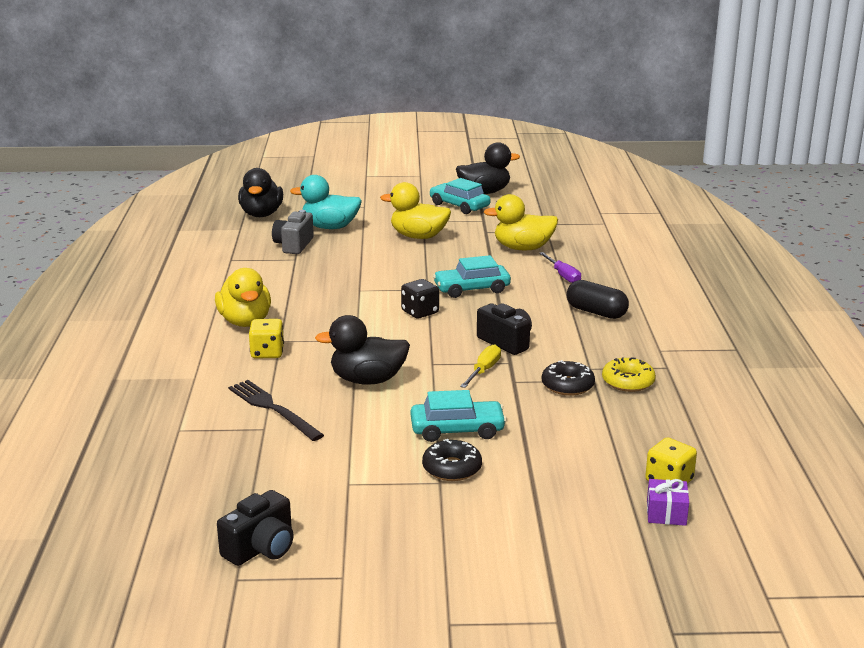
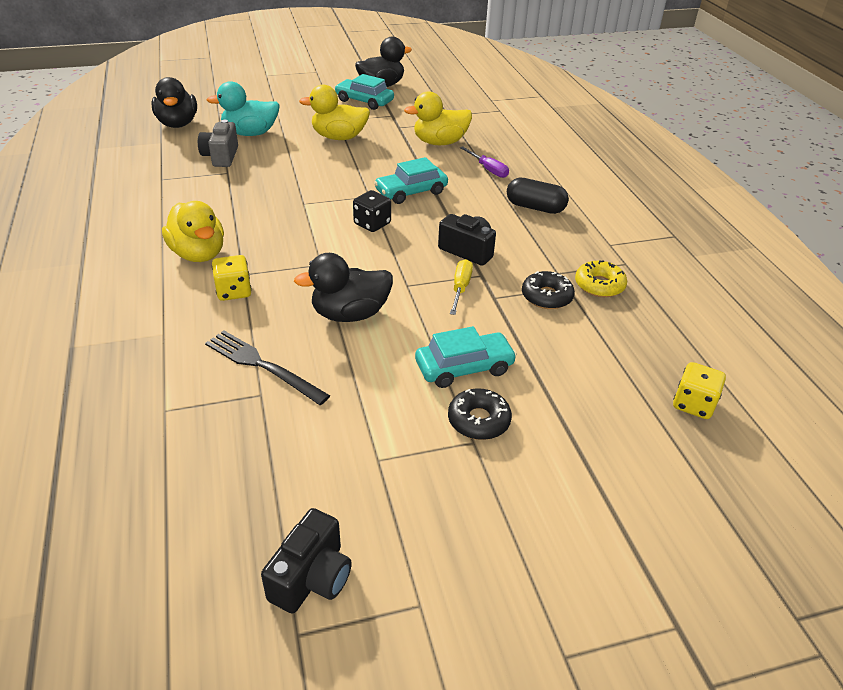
camera: 15 degrees left, 15 degrees up
purple gift [647,479,689,526] -> none

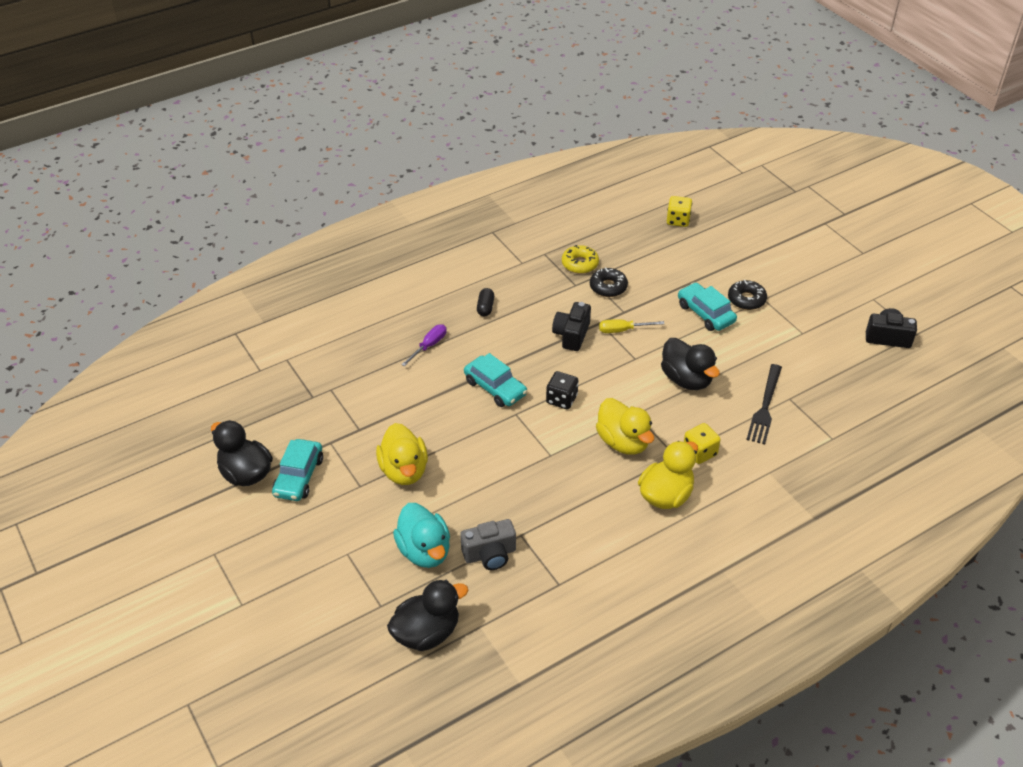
camera: 105 degrees left, 5 degrees up
yellow duck [404,91,472,145] -> yellow duck moved to [596,398,654,455]
black capsule [507,178,569,214] -> black capsule [477,288,494,316], size x0.63

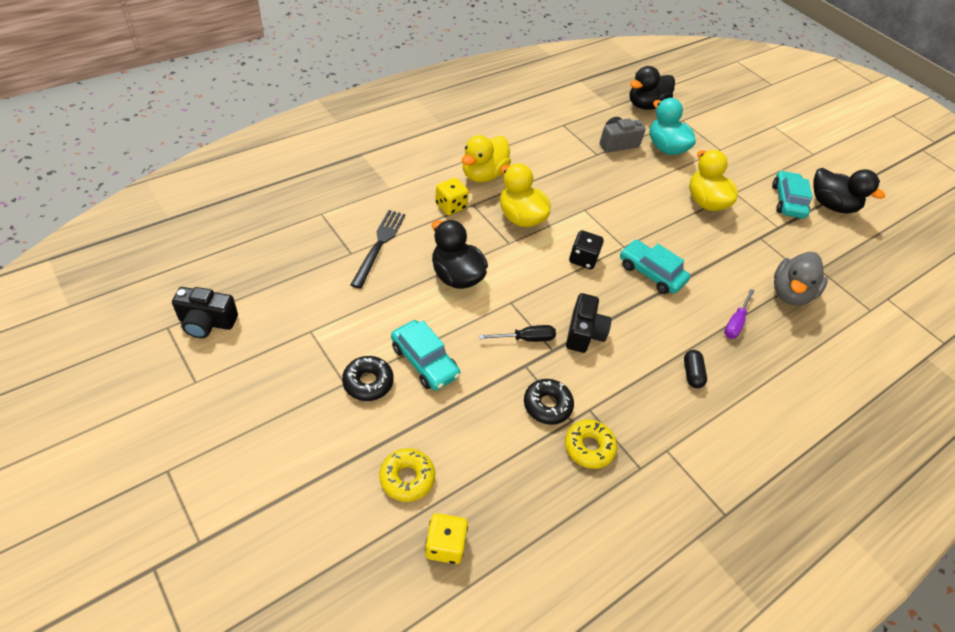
camera: 170 degrees right, 5 degrees up
yellow screwdriver [599,319,664,333] -> black screwdriver [479,325,556,342]
none -> yellow donut [379,448,435,502]
none -> grey duck [774,252,828,305]

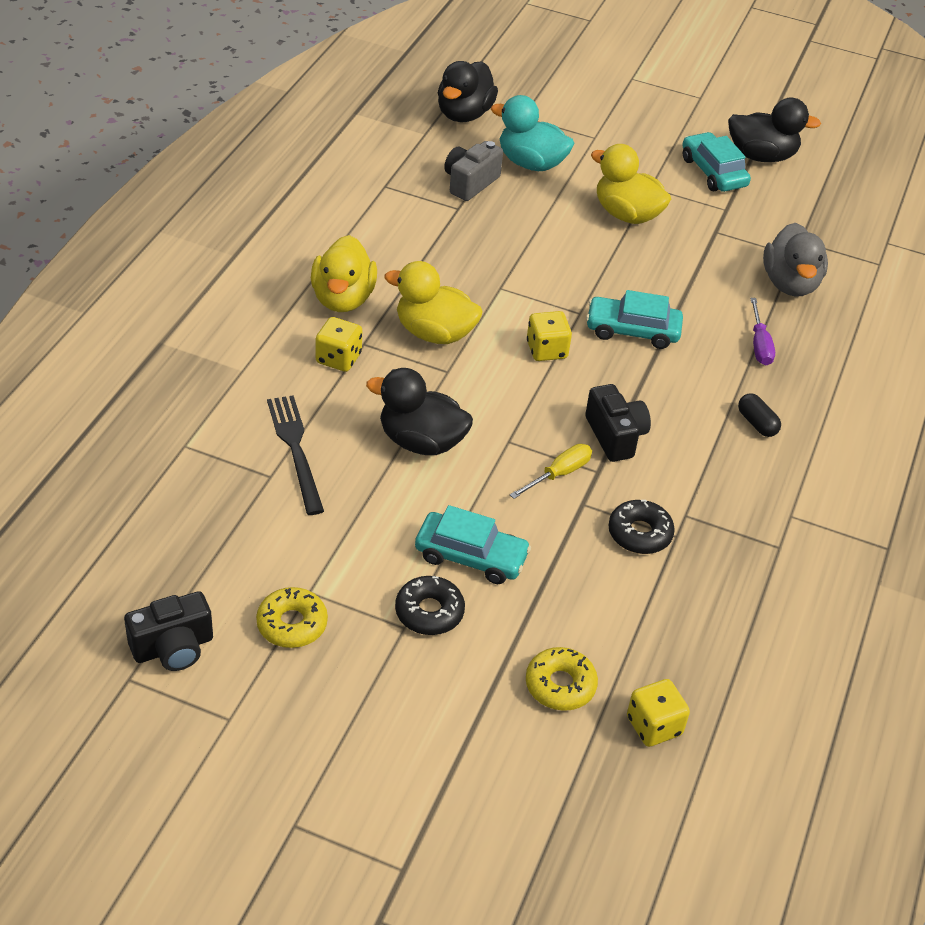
camera: 30 degrees left, 5 degrees down
black screwdriver [479,325,556,342] -> yellow screwdriver [510,444,592,499]
yellow donut [565,420,617,469] -> yellow donut moved to [256,587,328,648]
black dice [569,230,604,269] -> yellow dice [527,311,572,361]

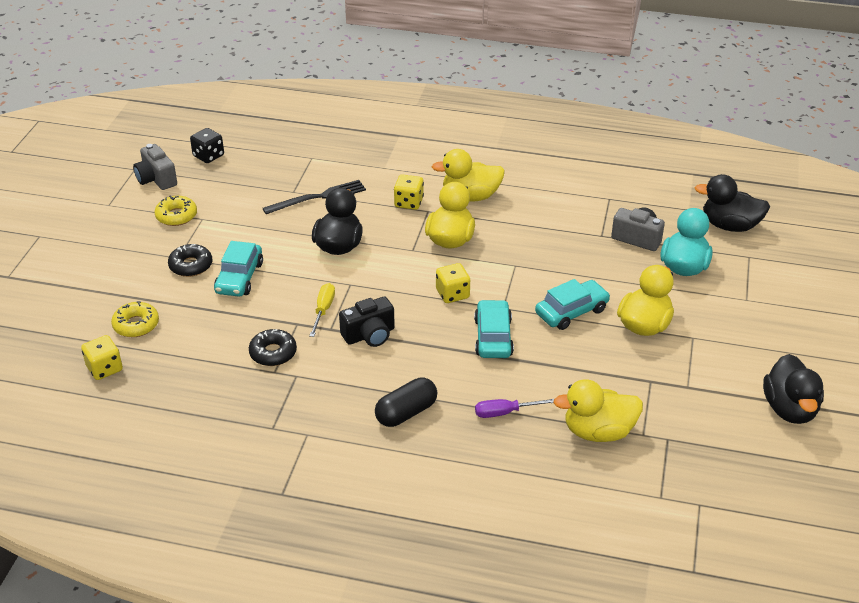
camera: 85 degrees right, 5 degrees down
black camera [124,591,213,671] -> grey camera [133,144,177,190]
yellow screwdriver [510,444,592,499] -> yellow screwdriver turned 120 degrees counterclockwise [309,283,335,337]
turquoise car [682,132,751,192] -> turquoise car moved to [535,279,610,330]
black capsule [738,393,781,437] -> black capsule [375,378,437,427], size x1.58
grey duck [763,223,828,297] -> yellow duck [553,379,643,442]
none -> black dice [190,128,224,163]

